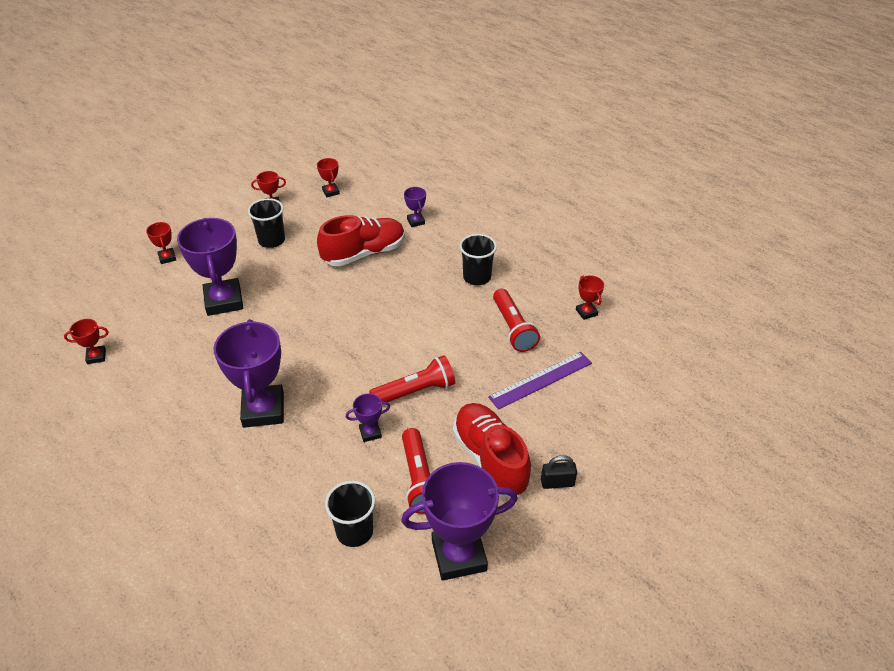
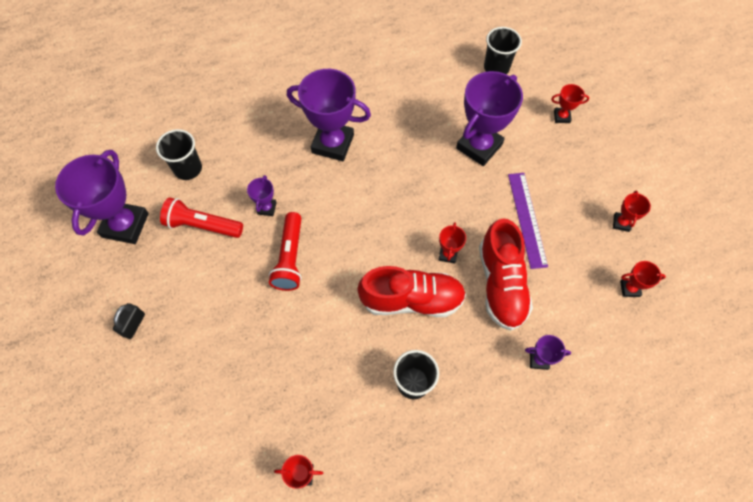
camera: 115 degrees right, 20 degrees up
red trophy [64,319,108,364] -> red trophy moved to [439,222,466,264]
purple trophy [177,218,243,316] -> purple trophy turned 60 degrees counterclockwise [456,71,523,166]
black cup [248,198,285,248] -> black cup moved to [484,27,522,74]
red shoe [453,403,531,497] -> red shoe moved to [357,266,466,317]
purple ruler [488,352,592,410] -> purple ruler moved to [508,173,548,269]
red flashlight [493,289,540,352] -> none

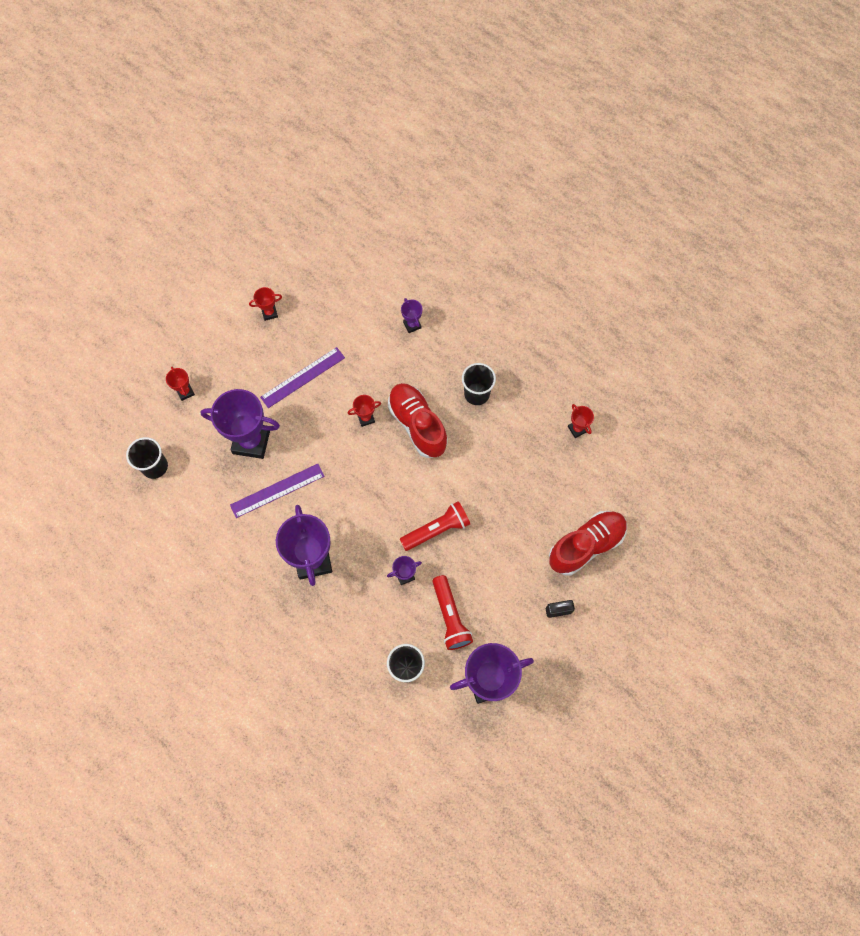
camera: 120 degrees left, 5 degrees up
red shoe [479,219,533,331] -> red shoe moved to [549,511,627,576]
red trophy [620,261,666,297] -> none
none -> purple ruler [230,464,325,518]

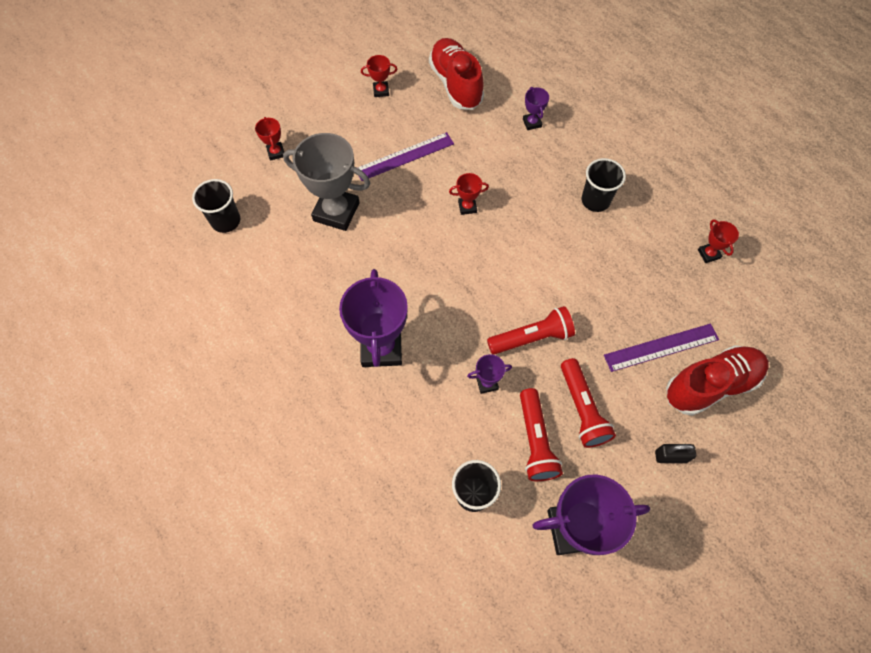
camera: 10 degrees right, 5 degrees down
purple trophy [201,389,280,459] -> grey trophy [283,133,370,231]
purple ruler [230,464,325,518] -> purple ruler moved to [604,324,719,372]
red shoe [388,383,448,458] -> red shoe moved to [429,38,484,110]
none -> red flashlight [561,358,616,448]

